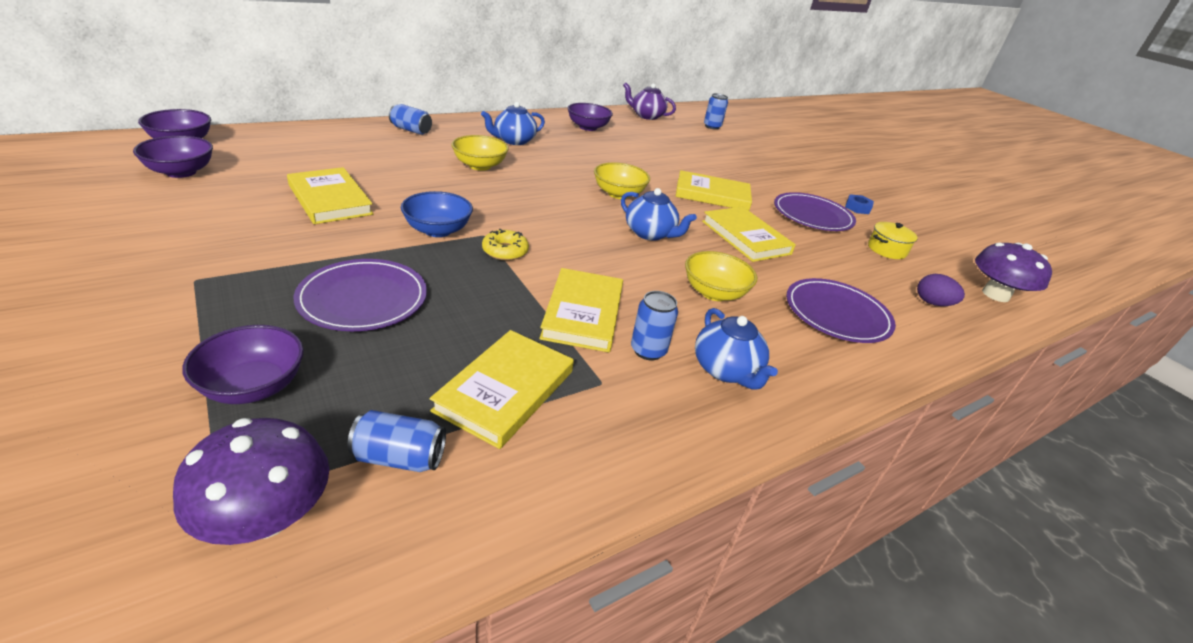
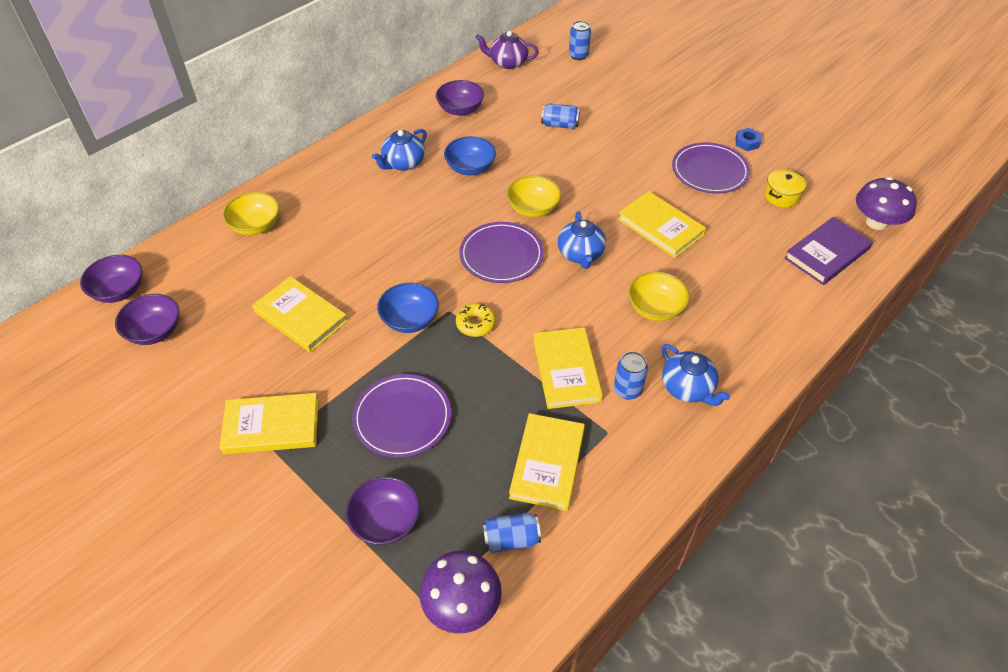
camera: 10 degrees left, 15 degrees up
blue can [389,104,432,135] -> blue can moved to [541,103,580,129]
yellow bowl [451,135,509,171] -> yellow bowl moved to [223,192,279,235]
blue teapot [621,188,697,241] -> blue teapot turned 60 degrees clockwise [558,211,606,269]
yellow book [675,170,752,211] -> yellow book moved to [220,393,318,455]
purple plate [786,278,896,343] -> purple plate moved to [460,222,544,283]
purple egg [917,274,965,306] -> purple book [784,217,873,285]
none -> blue bowl [444,136,496,175]

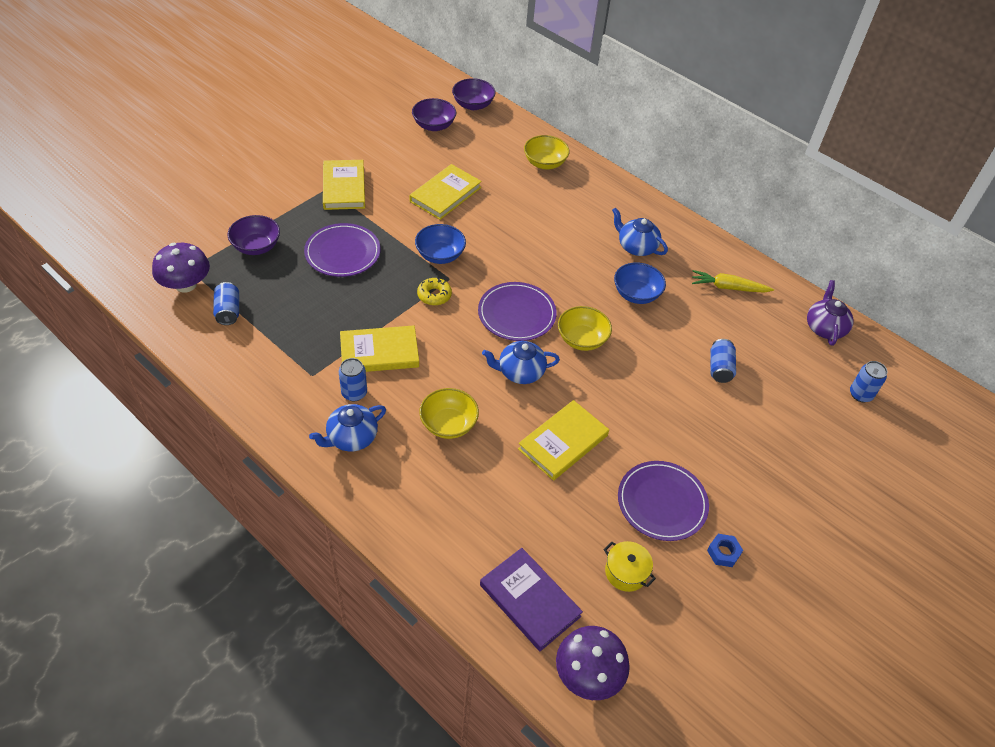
camera: 85 degrees right, 0 degrees up
purple bowl [436,80,484,116] -> yellow carrot [692,270,774,293]
yellow book [509,413,585,511] -> none

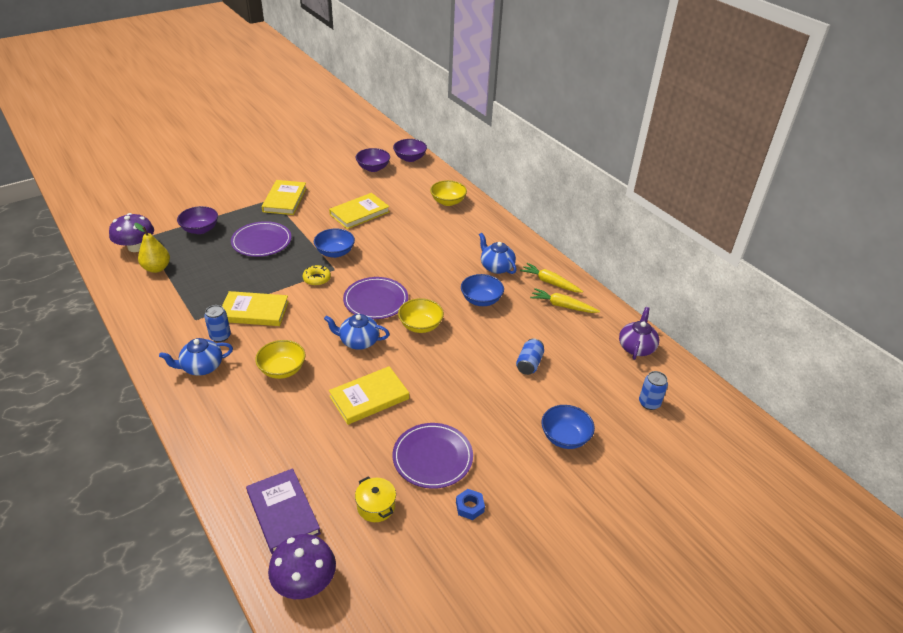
camera: 15 degrees right, 10 degrees down
blue can [213,282,239,325] -> yellow pear [134,223,170,273]
none -> yellow carrot [520,263,583,293]
none -> blue bowl [542,405,595,449]

